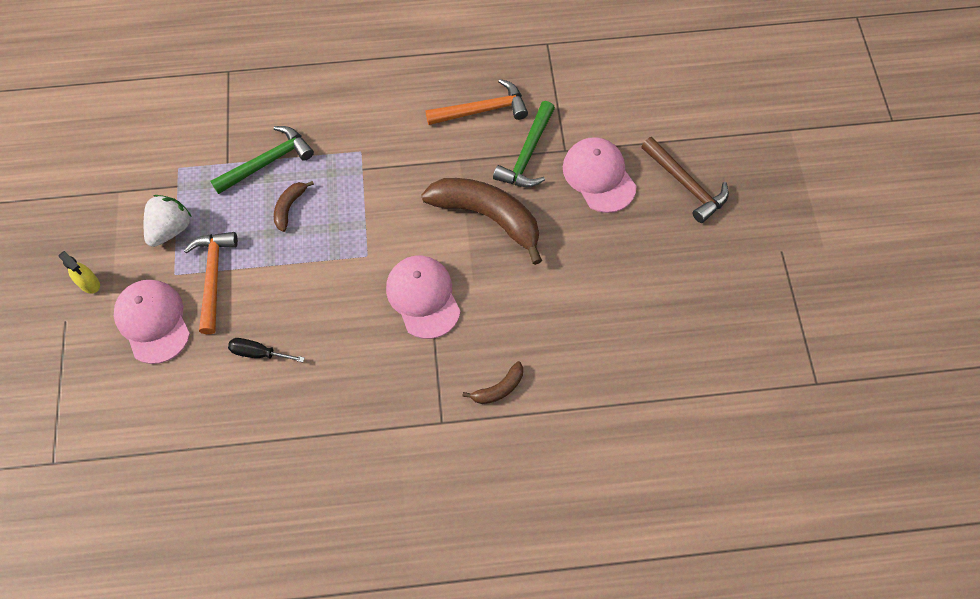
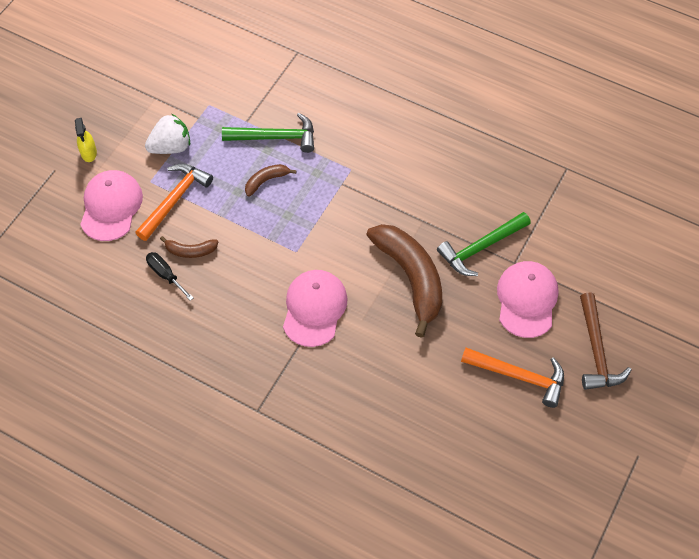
camera: 35 degrees right, 5 degrees down
orange hammer [425,79,528,125] -> orange hammer moved to [461,348,564,408]
brown banana [462,361,523,404] -> brown banana moved to [160,236,218,258]

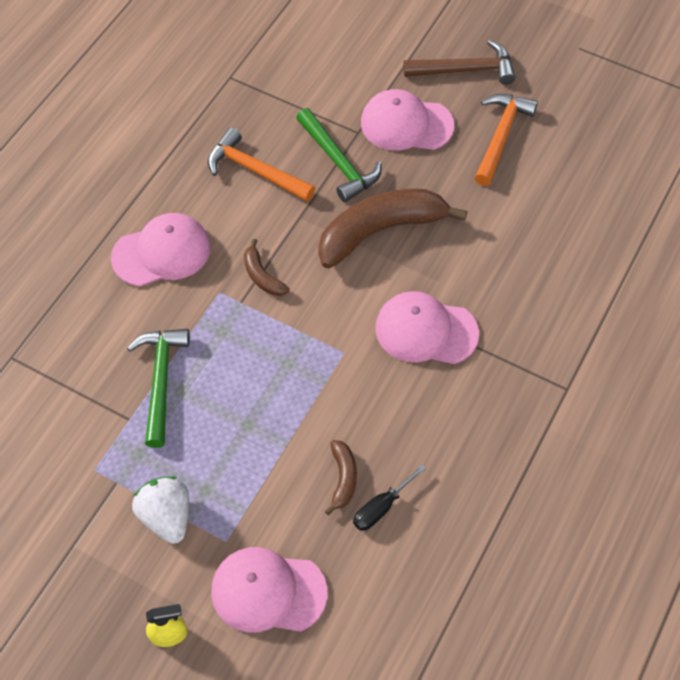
camera: 90 degrees left, 0 degrees up
orange hammer [135,163,213,241] -> orange hammer moved to [208,127,315,202]
brown banana [245,164,297,197] -> brown banana moved to [244,239,290,296]
none -> pink cap [111,213,211,287]

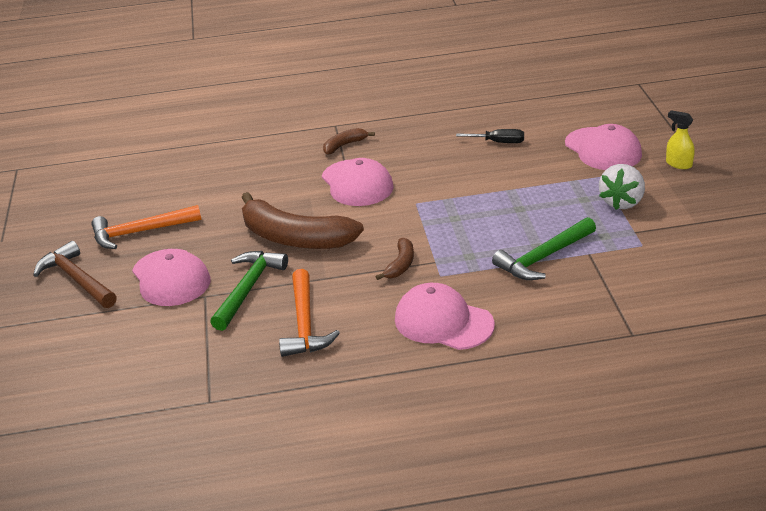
camera: 125 degrees left, 25 degrees down
brown banana [325,440,357,515] -> brown banana moved to [323,128,375,155]

